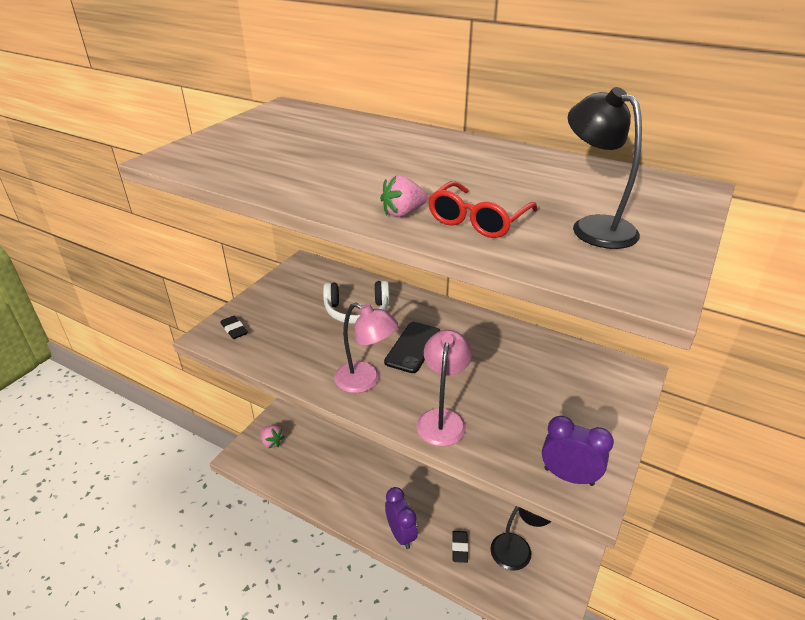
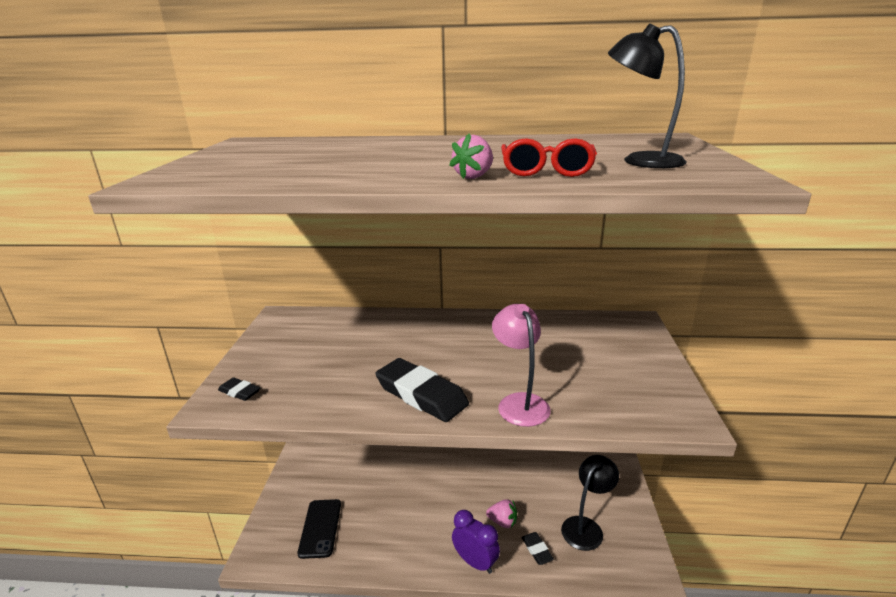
camera: 25 degrees left, 10 degrees down
pink strawberry [260,425,285,449] -> pink strawberry moved to [486,500,517,528]
white headphones [323,281,389,324] -> none
pink lamp [334,302,398,393] -> black eraser [375,358,469,422]
black phone [384,322,440,373] -> black phone moved to [297,499,341,559]
purple clock [542,416,614,486] -> none

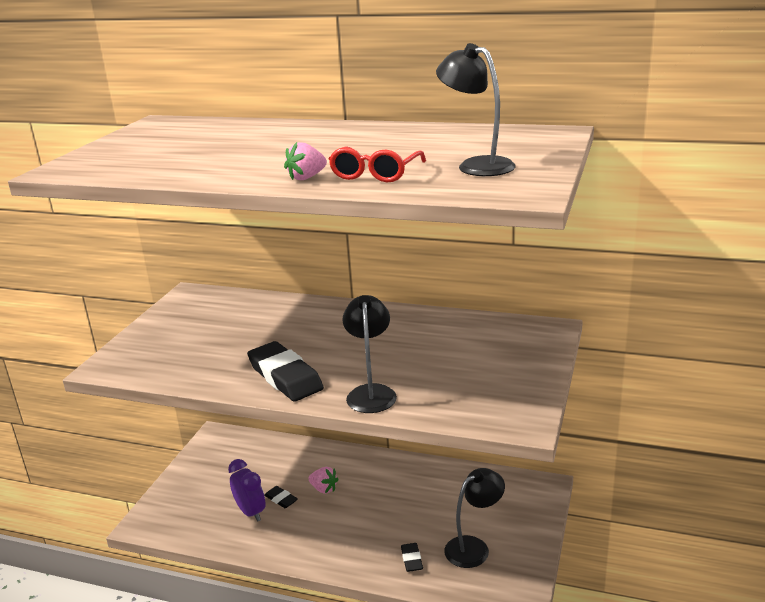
camera: 15 degrees right, 0 degrees up
black eraser [218,377,260,401] -> black eraser moved to [264,486,298,508]
black phone [297,499,341,559] -> none
purple clock [452,510,500,574] -> purple clock moved to [228,459,266,522]
pink strawberry [486,500,517,528] -> pink strawberry moved to [309,467,339,494]
pink lamp [492,304,551,427] -> black lamp [342,295,397,413]

